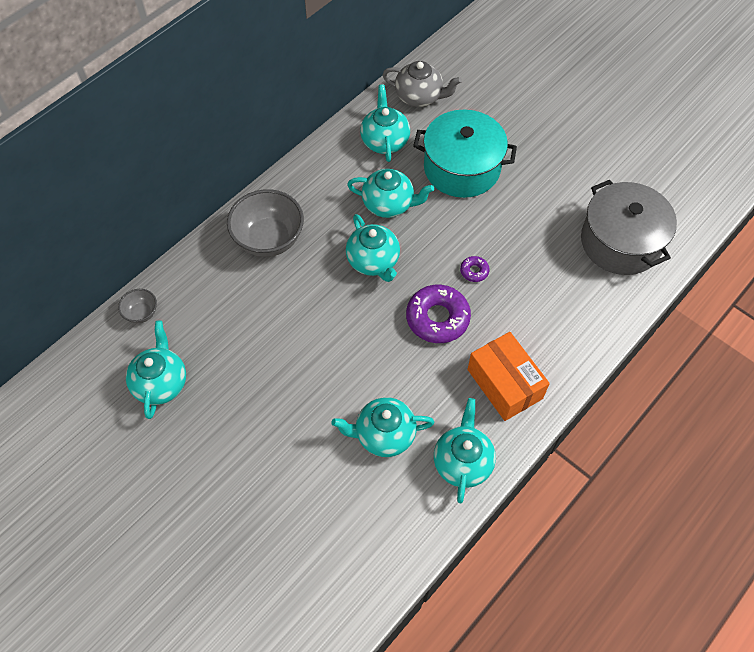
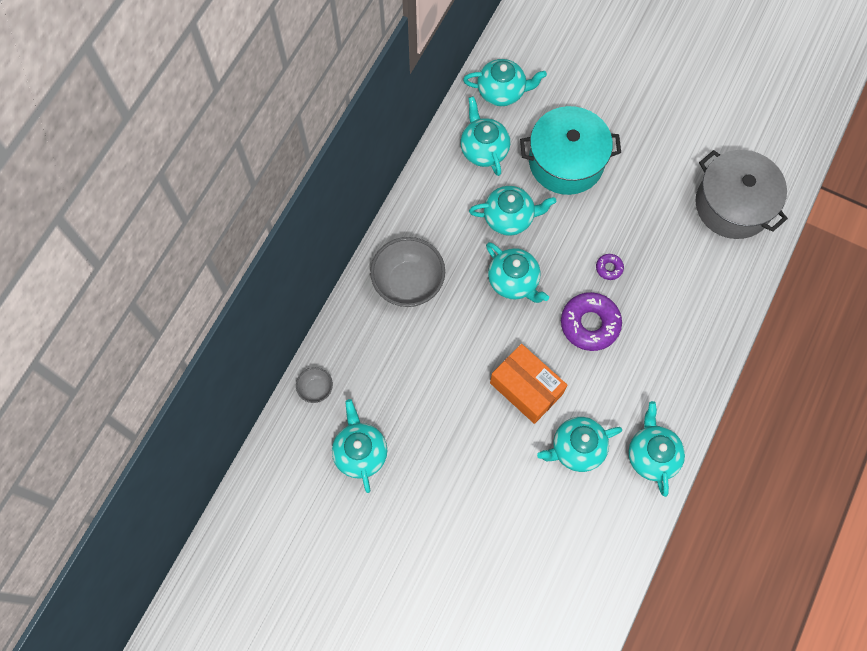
camera: 15 degrees left, 10 degrees up
grey teapot [382,61,462,107] -> turquoise teapot [463,59,547,106]
orange box [467,332,550,421] -> orange box moved to [490,344,567,424]

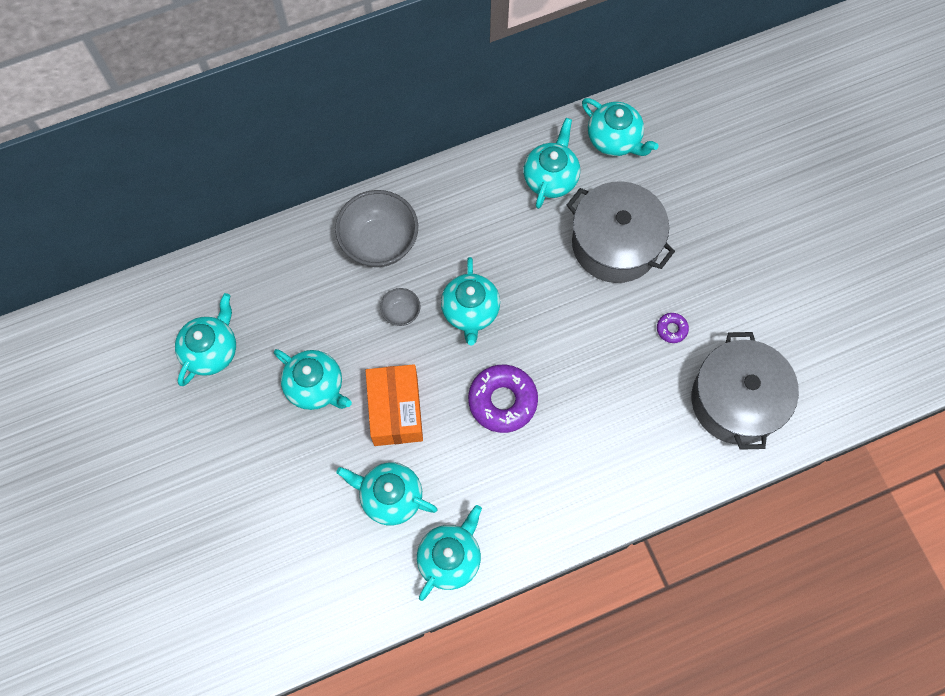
camera: 40 degrees right, 0 degrees up
grey bowl [296,367,333,403] -> grey bowl moved to [380,288,421,326]
turquoise teapot [469,186,556,236] -> turquoise teapot moved to [274,349,352,410]
turquoise pot [520,106,621,195] -> grey pot [567,181,675,283]
purple donut [596,254,624,280] -> purple donut moved to [657,313,689,343]

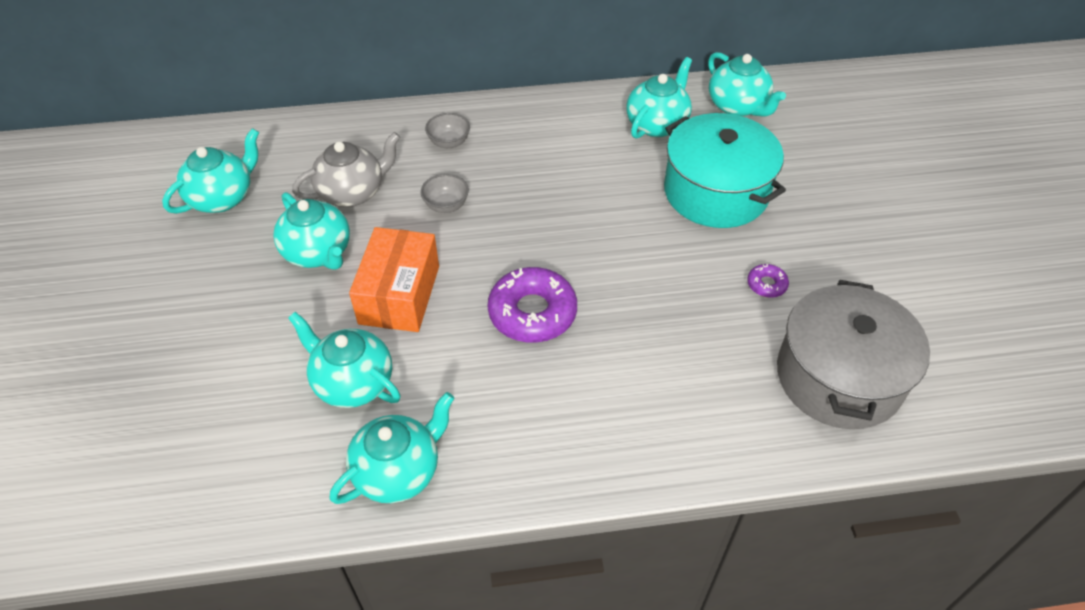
camera: 15 degrees right, 20 degrees down
grey bowl [335,190,418,267] -> grey bowl [425,113,470,149], size x0.48
turquoise teapot [441,257,500,346] -> none
grey pot [567,181,675,283] -> turquoise pot [664,113,786,228]
none -> grey teapot [292,132,400,207]

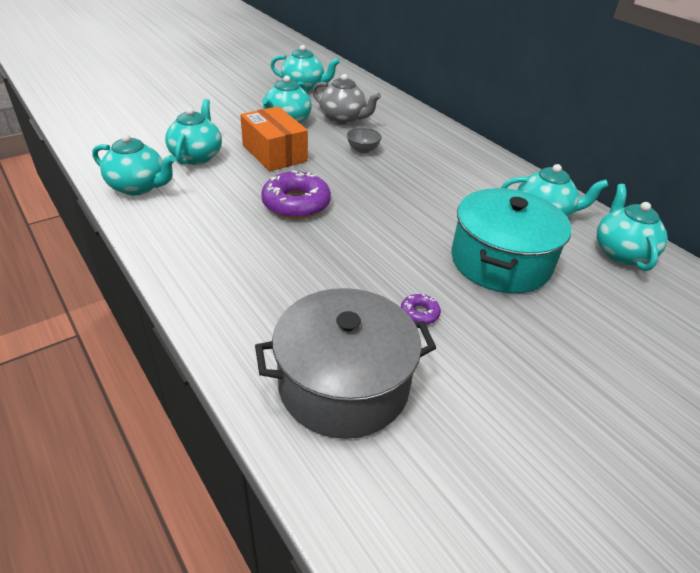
camera: 60 degrees right, 10 degrees down
orange box [349,227,439,332] -> orange box turned 75 degrees clockwise [240,106,308,171]
grey bowl [425,113,470,149] -> none
turquoise teapot [708,52,786,117] -> turquoise teapot turned 150 degrees clockwise [597,184,668,271]

